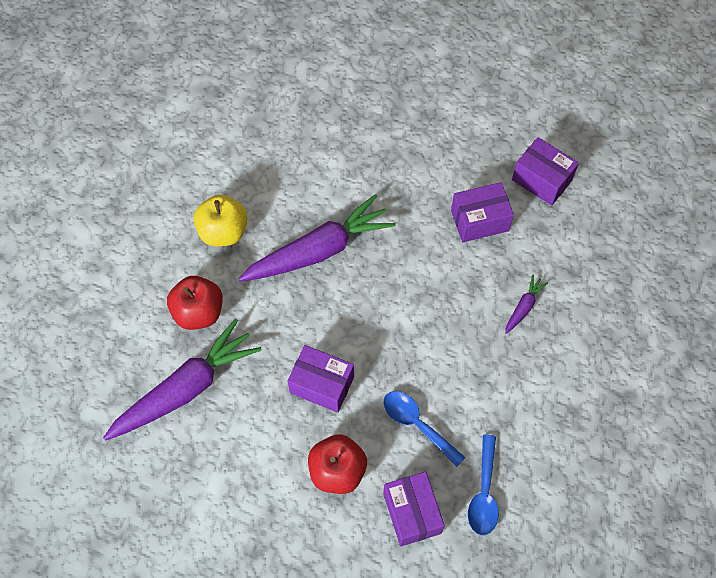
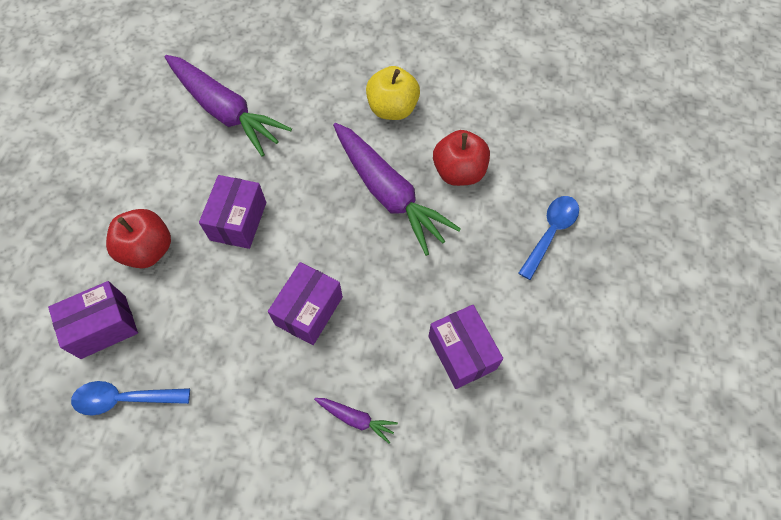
camera: 80 degrees right, 0 degrees up
red apple [167,276,223,330] -> red apple moved to [433,130,490,186]
blue spoon [383,391,466,467] -> blue spoon moved to [519,196,579,280]
purple box [512,137,579,206] -> purple box moved to [268,262,343,345]

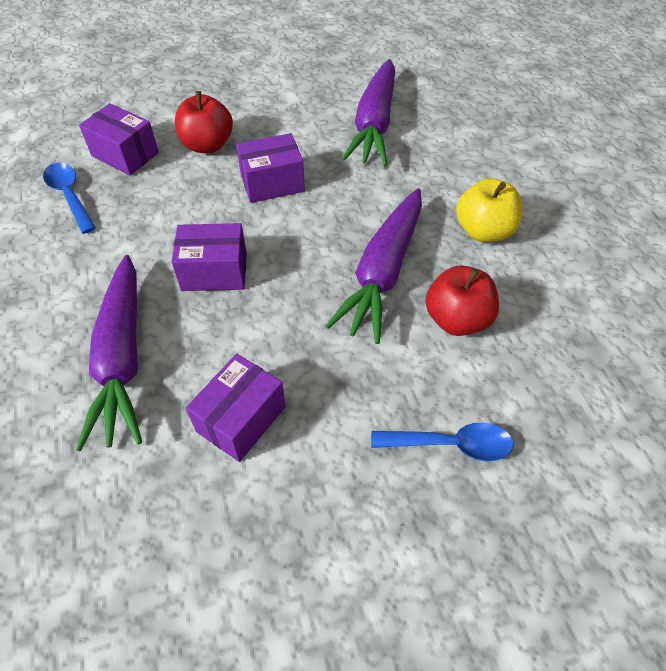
camera: 60 degrees right, 10 degrees down
purple carrot [314,398,398,444] -> purple carrot [76,255,142,452], size x2.36

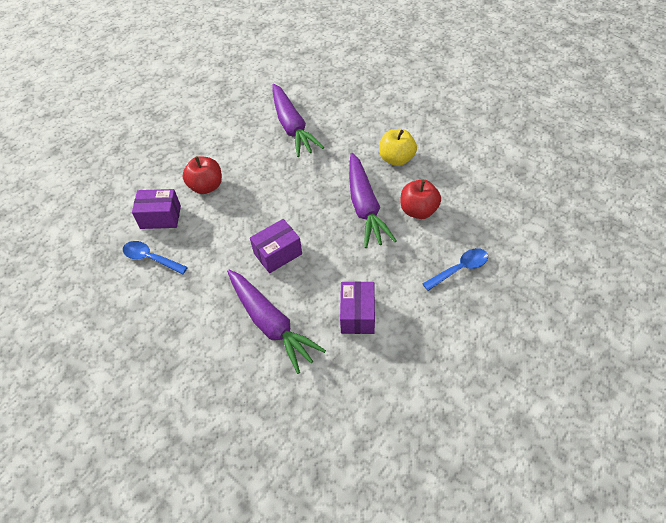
camera: 30 degrees left, 0 degrees up
purple box [236,133,305,203] -> none

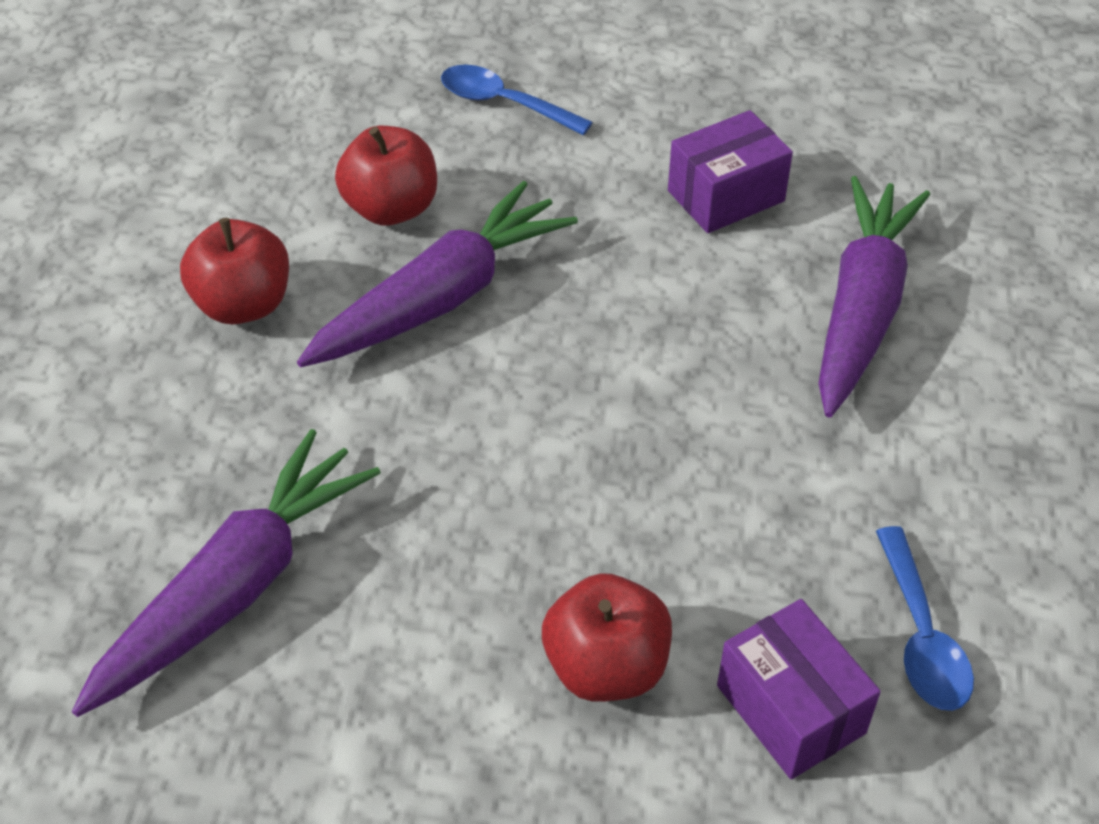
camera: 125 degrees left, 5 degrees down
purple box [250,219,302,273] -> none
yellow apple [379,129,417,166] -> red apple [180,218,289,325]

